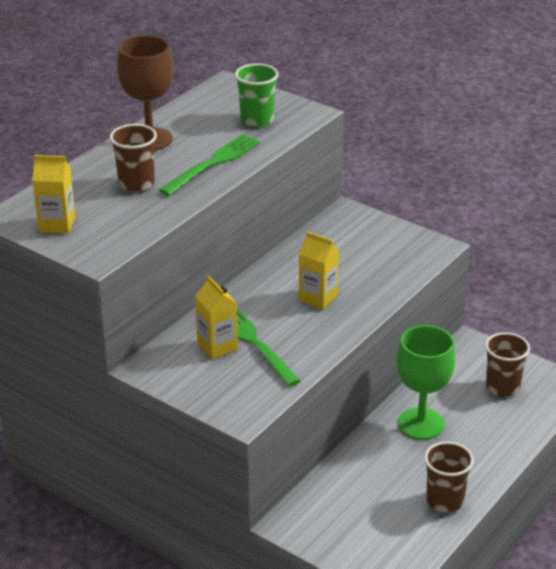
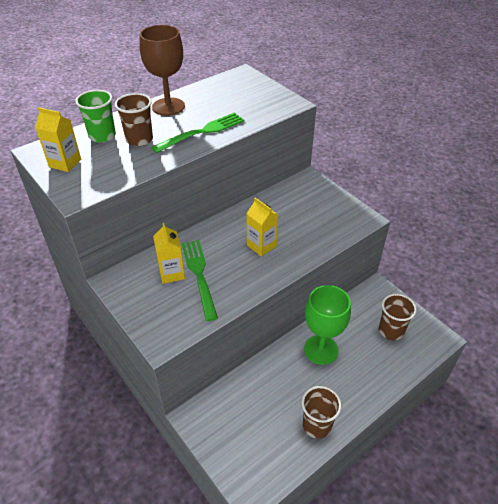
camera: 15 degrees right, 10 degrees up
green cup [235,63,279,127] -> green cup moved to [75,90,116,142]

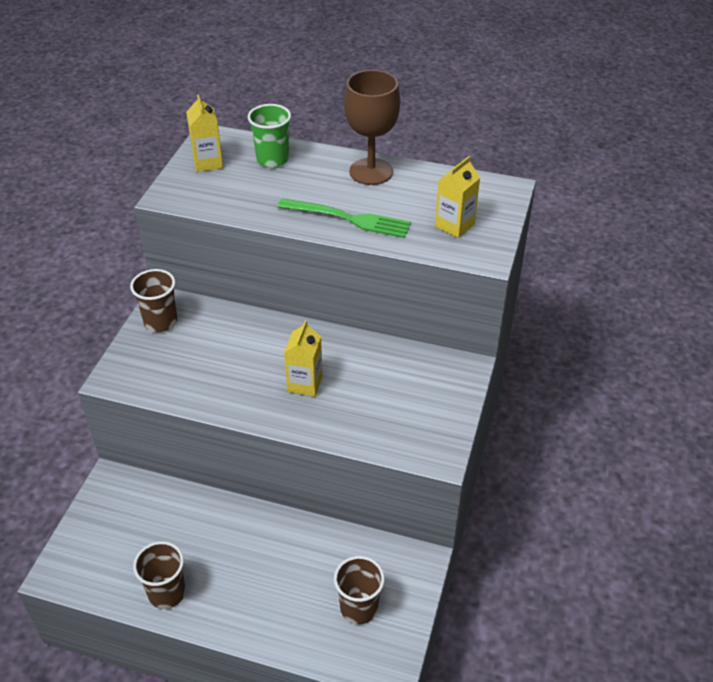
camera: 55 degrees right, 0 degrees up
brown cup [115,93,153,146] -> brown cup moved to [130,269,177,332]
yellow carton [153,223,185,284] -> yellow carton moved to [435,156,480,238]
green fork [182,240,218,321] -> none
green goblet [304,285,351,365] -> none

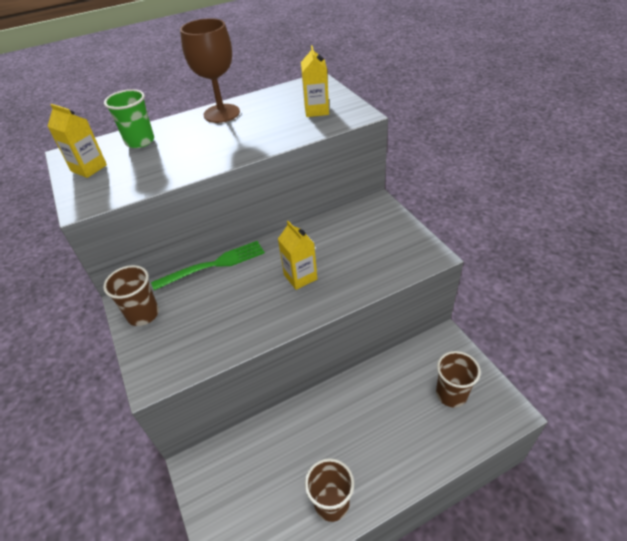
camera: 40 degrees left, 0 degrees up
green fork [277,198,411,238] -> green fork moved to [151,241,265,290]

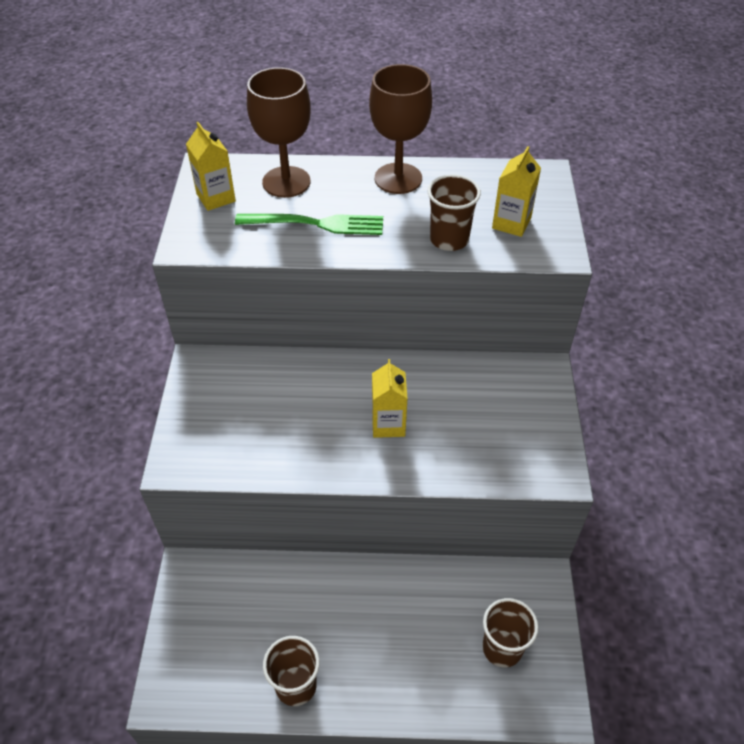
camera: 25 degrees right, 5 degrees up
brown cup [103,265,159,326] -> brown cup moved to [428,174,481,251]
green cup [104,89,154,148] -> brown goblet [247,67,310,198]
green fork [151,241,265,290] -> green fork moved to [235,214,383,235]

